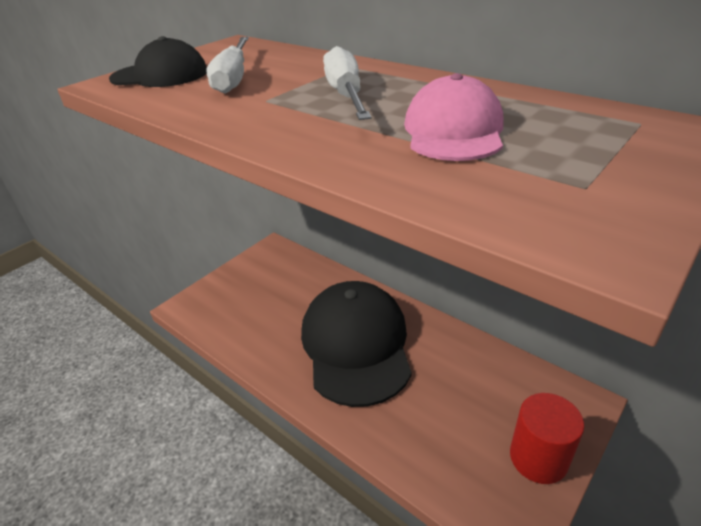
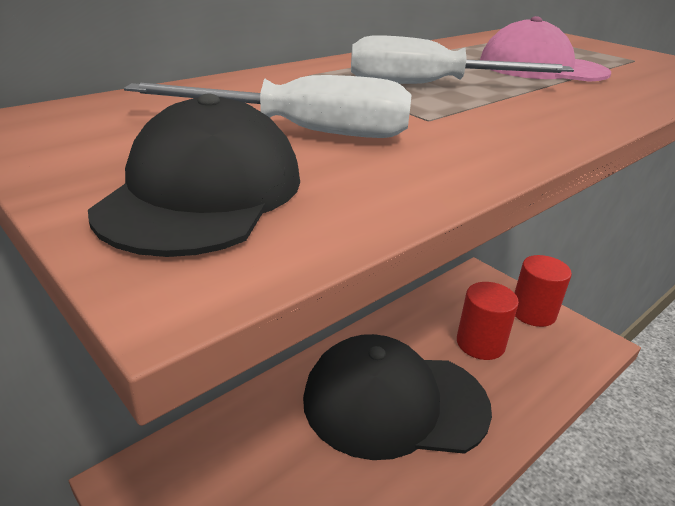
camera: 85 degrees left, 5 degrees down
none -> red cylinder [457,282,519,360]

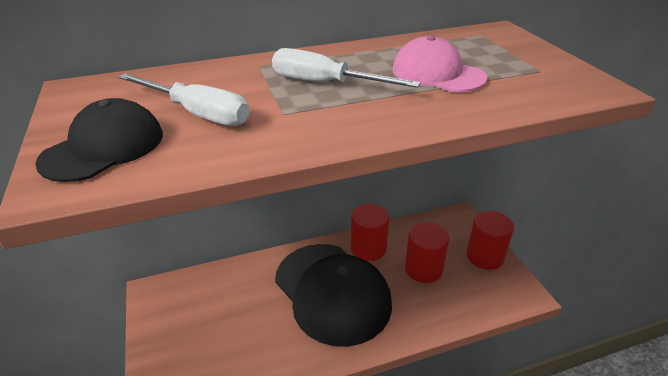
camera: 25 degrees right, 5 degrees up
black cap [303,334,492,460] -> black cap turned 150 degrees counterclockwise [275,244,392,347]
none -> red cylinder [351,204,389,261]

